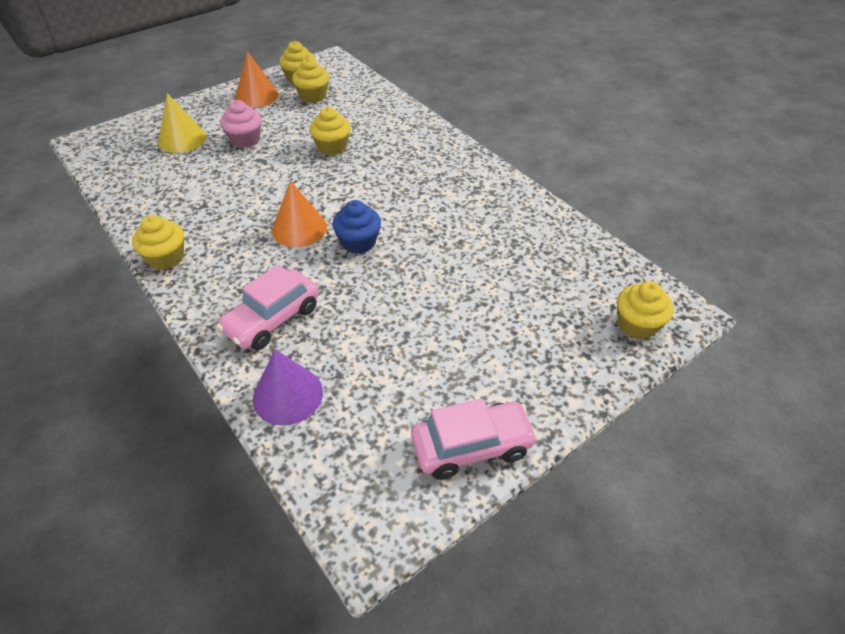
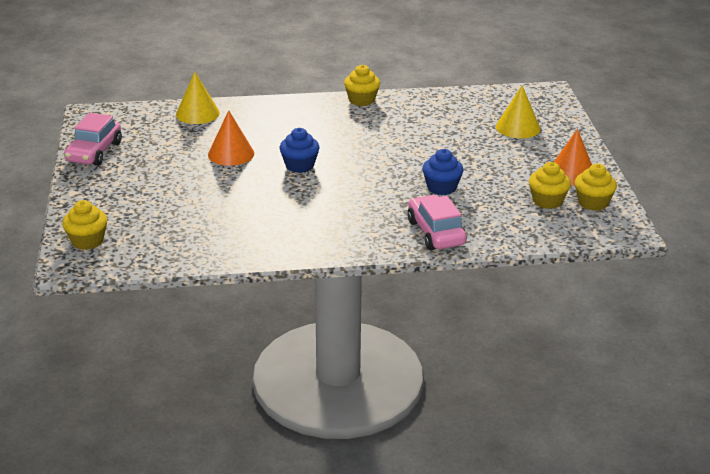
camera: 120 degrees right, 15 degrees down
pink car [217,264,319,350] -> pink car moved to [407,195,467,250]
pink cupcake [220,100,262,148] -> none
purple cone [253,349,323,426] -> yellow cone [176,72,220,124]
orange cone [272,181,327,247] -> orange cone moved to [208,110,254,166]
yellow cupcake [309,107,351,155] -> blue cupcake [422,149,463,195]

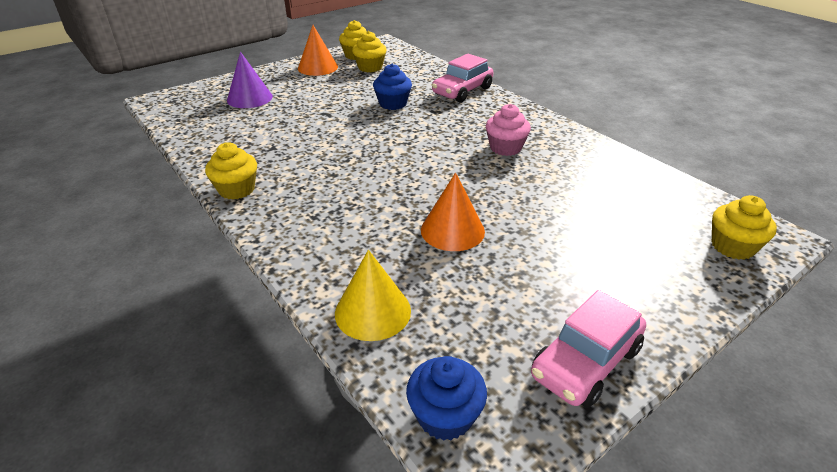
camera: 120 degrees left, 5 degrees up
pink car [64,113,122,166] -> pink car turned 150 degrees clockwise [531,290,646,408]
blue cupcake [280,128,319,173] -> blue cupcake moved to [406,356,487,441]
yellow cone [496,85,541,139] -> purple cone [227,52,273,108]
none -> pink cupcake [486,104,531,156]

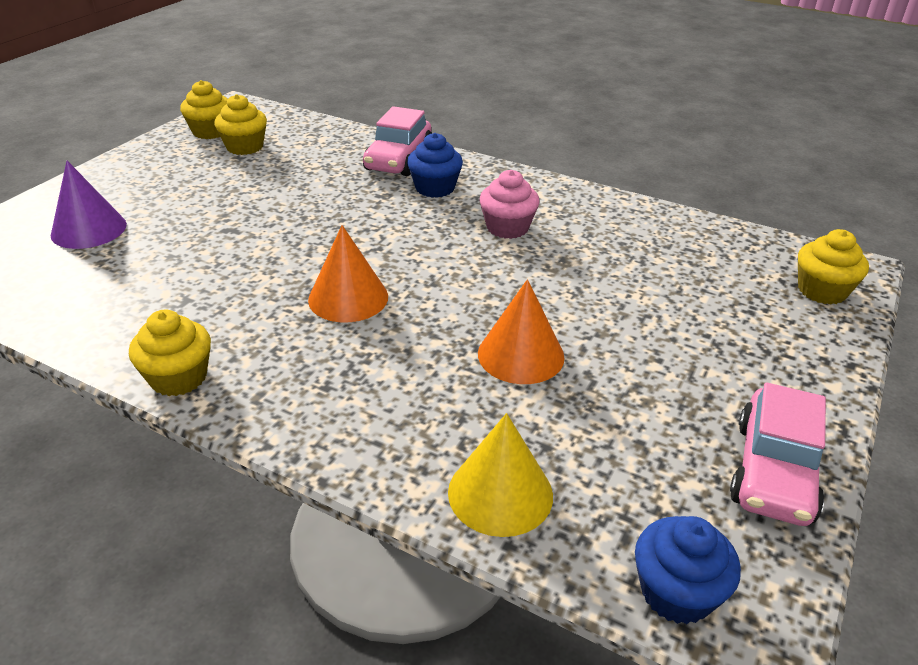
camera: 25 degrees left, 0 degrees up
orange cone [298,25,338,76] -> orange cone moved to [308,225,388,322]
blue cupcake [373,64,412,110] -> blue cupcake moved to [407,133,463,198]

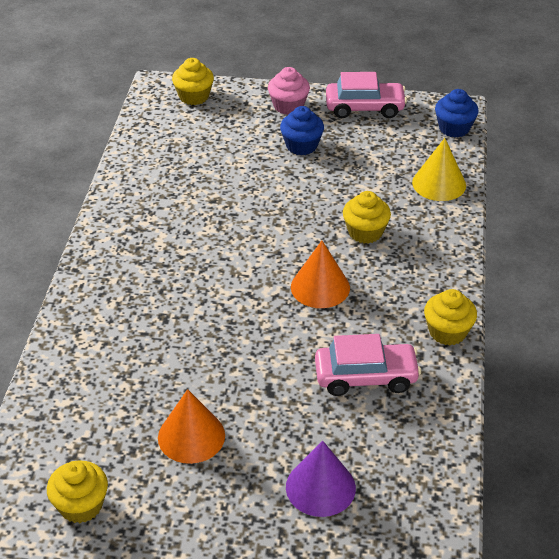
camera: 110 degrees left, 5 degrees up
yellow cupcake [214,94,267,155] -> yellow cupcake moved to [343,191,391,244]
pink car [363,106,432,176] -> pink car moved to [315,334,421,396]
blue cupcake [407,133,463,198] -> blue cupcake moved to [280,106,324,155]
orange cone [478,279,565,384] -> orange cone moved to [158,389,225,464]
pink cupcake [480,170,540,239] -> pink cupcake moved to [268,67,310,115]

